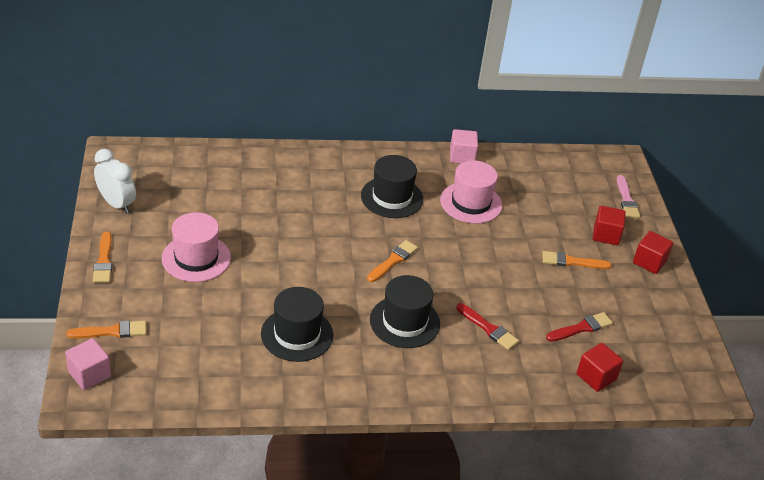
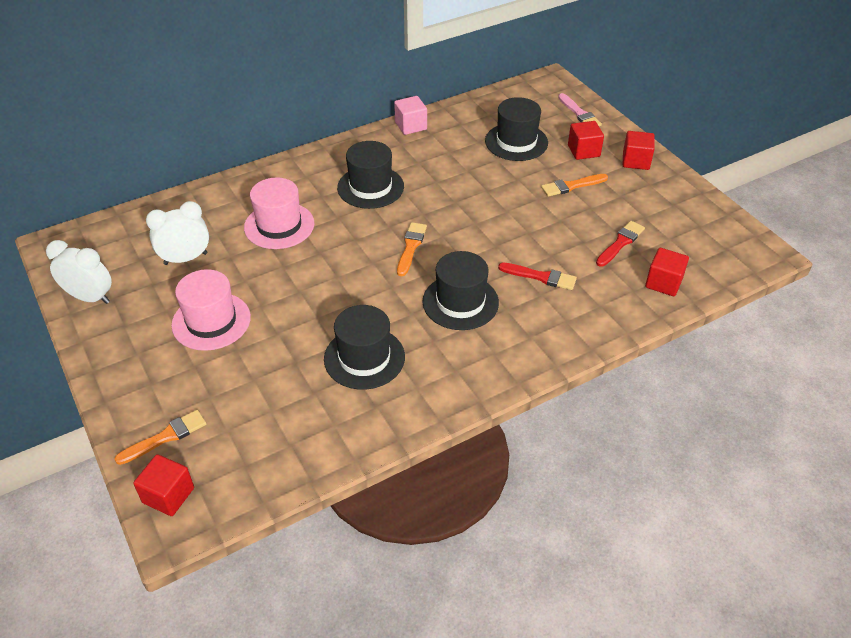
camera: 20 degrees left, 5 degrees up
pink cube [65,338,111,390] -> red cube [133,454,194,516]
orange brush [93,231,112,283] -> none
pink hat [440,160,502,224] -> pink hat moved to [244,177,314,249]
none -> white clock [146,201,209,265]
none -> black hat [485,97,548,161]

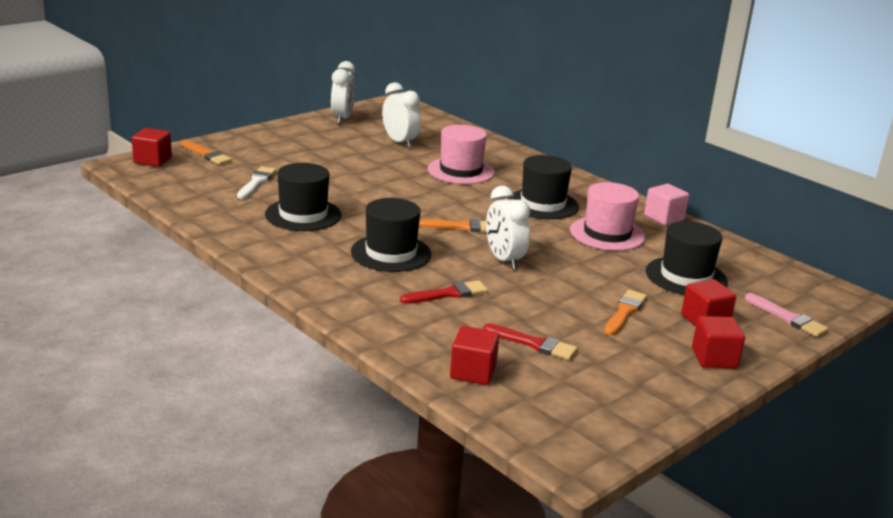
camera: 75 degrees right, 20 degrees down
pink hat [171,269,251,351] -> pink hat moved to [570,182,645,251]
red brush [498,263,577,290] -> red brush turned 120 degrees counterclockwise [400,280,488,304]
orange brush [541,174,608,197] -> orange brush turned 60 degrees clockwise [604,290,647,335]
pink brush [558,93,602,126] -> pink brush turned 90 degrees counterclockwise [745,293,829,337]
none -> white brush [237,166,276,199]
none -> white clock [486,186,531,270]

